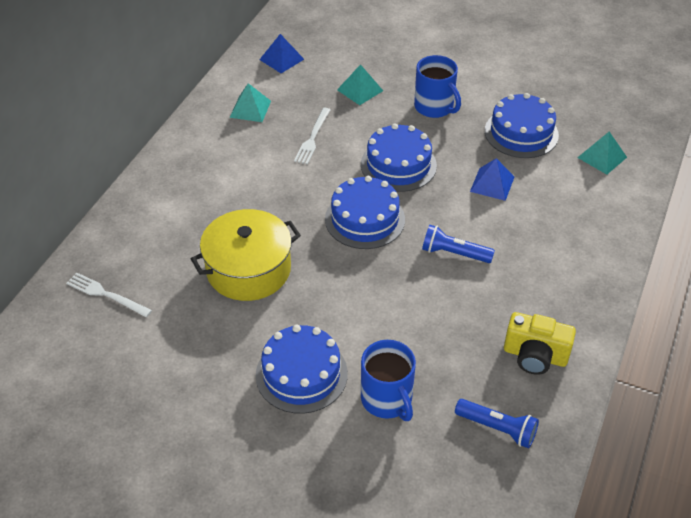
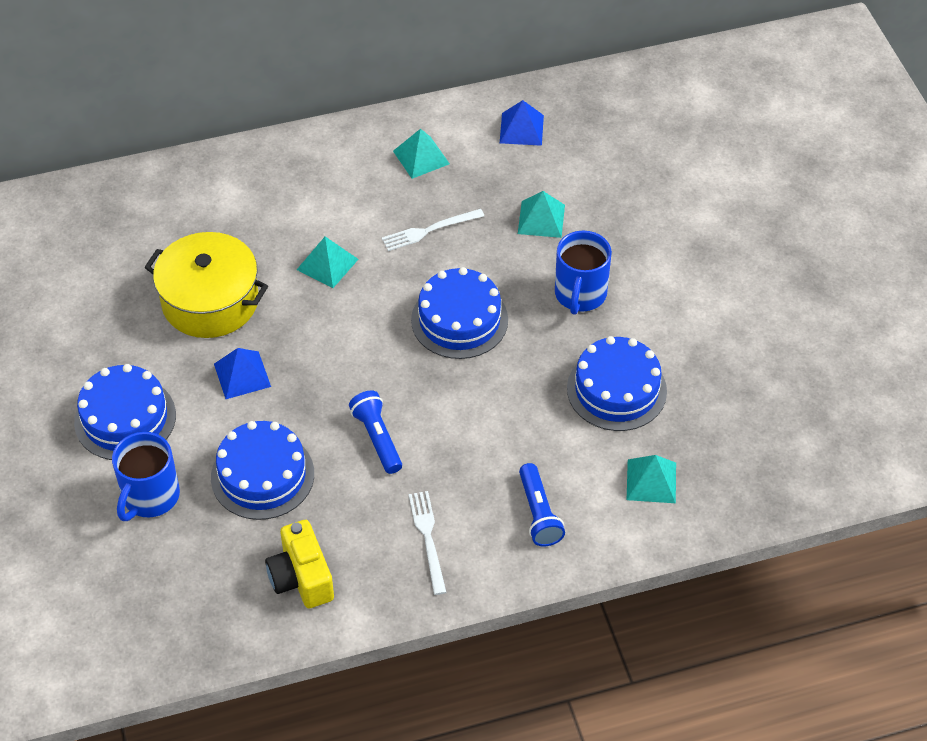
camera: 50 degrees right, 5 degrees up
white fork [66,273,152,317] -> white fork moved to [409,491,446,595]
blue cake [325,176,405,249] -> blue cake moved to [211,421,314,520]
blue flashlight [455,399,539,448] -> blue flashlight moved to [519,463,565,546]
blue pyramid [470,158,514,201] -> blue pyramid moved to [214,348,271,399]
none -> turquoise pyramid [297,237,358,288]

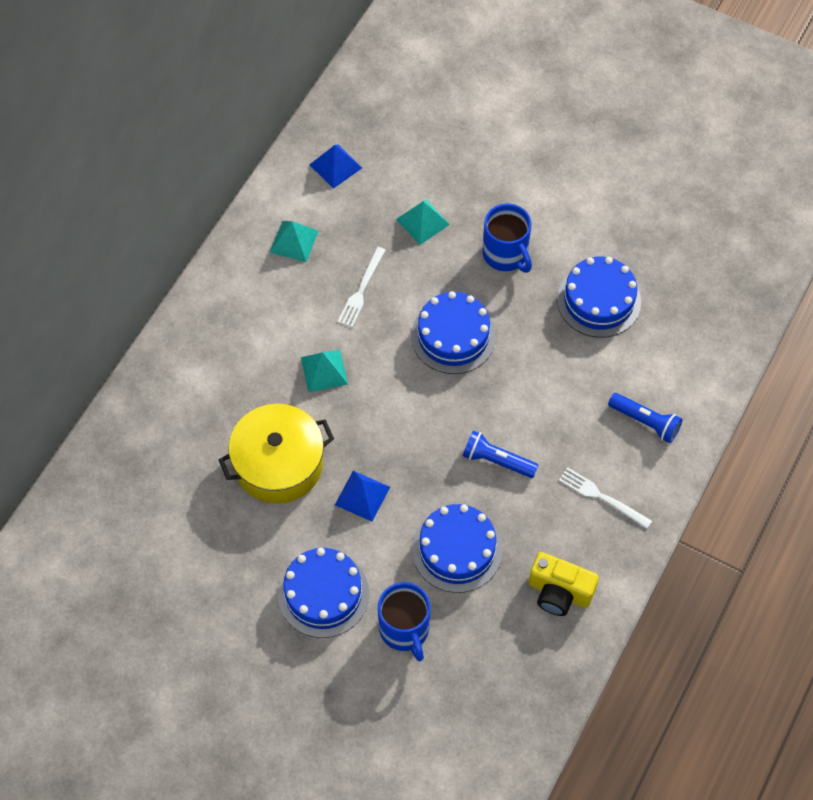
camera: 45 degrees left, 10 degrees up
turquoise pyramid [627,455,676,503] -> none

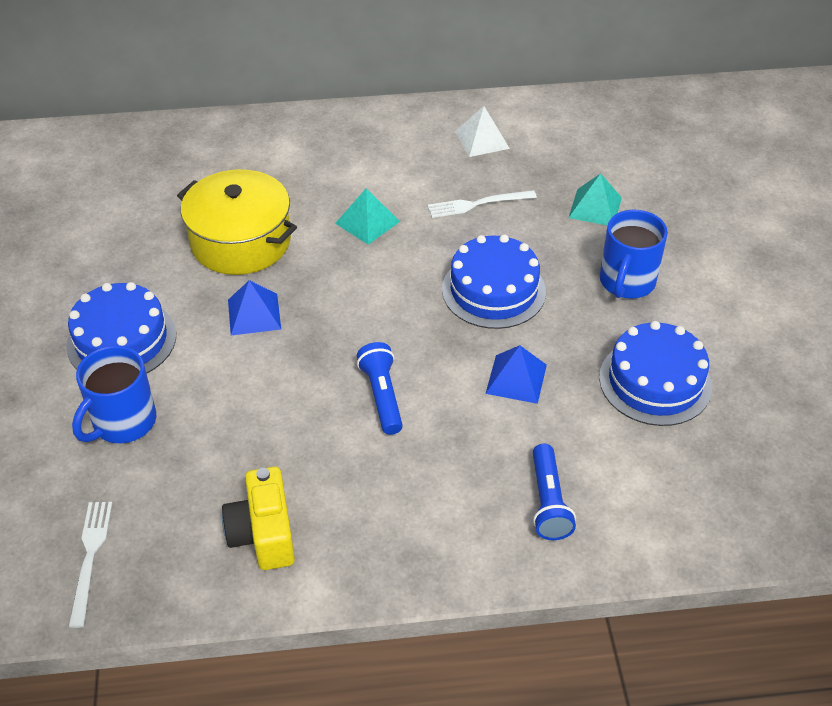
camera: 55 degrees right, 15 degrees down
turquoise pyramid [270,221,318,262] -> white pyramid [455,106,510,157]
blue pyramid [310,144,362,189] -> blue pyramid moved to [485,345,547,404]
blue cake [412,504,502,593] -> none
white fork [559,467,652,529] -> white fork moved to [68,502,112,628]

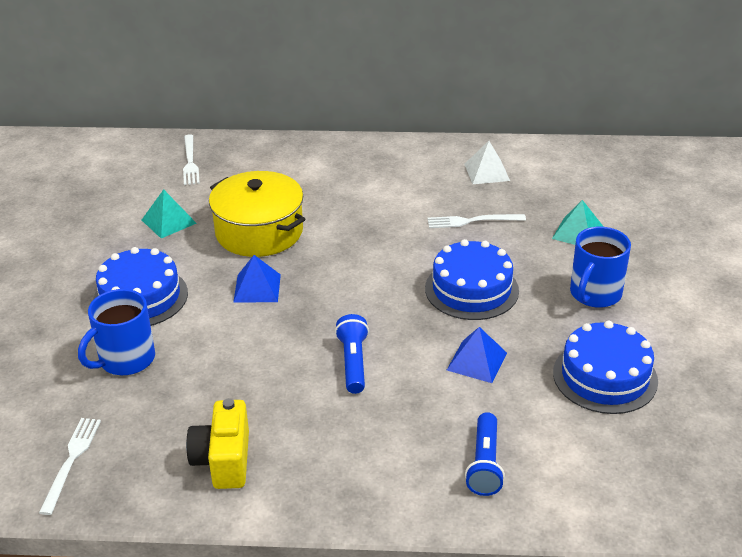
camera: 10 degrees right, 10 degrees down
turquoise pyramid [335,188,400,245] -> turquoise pyramid moved to [142,189,197,238]
none -> white fork [183,134,200,185]

